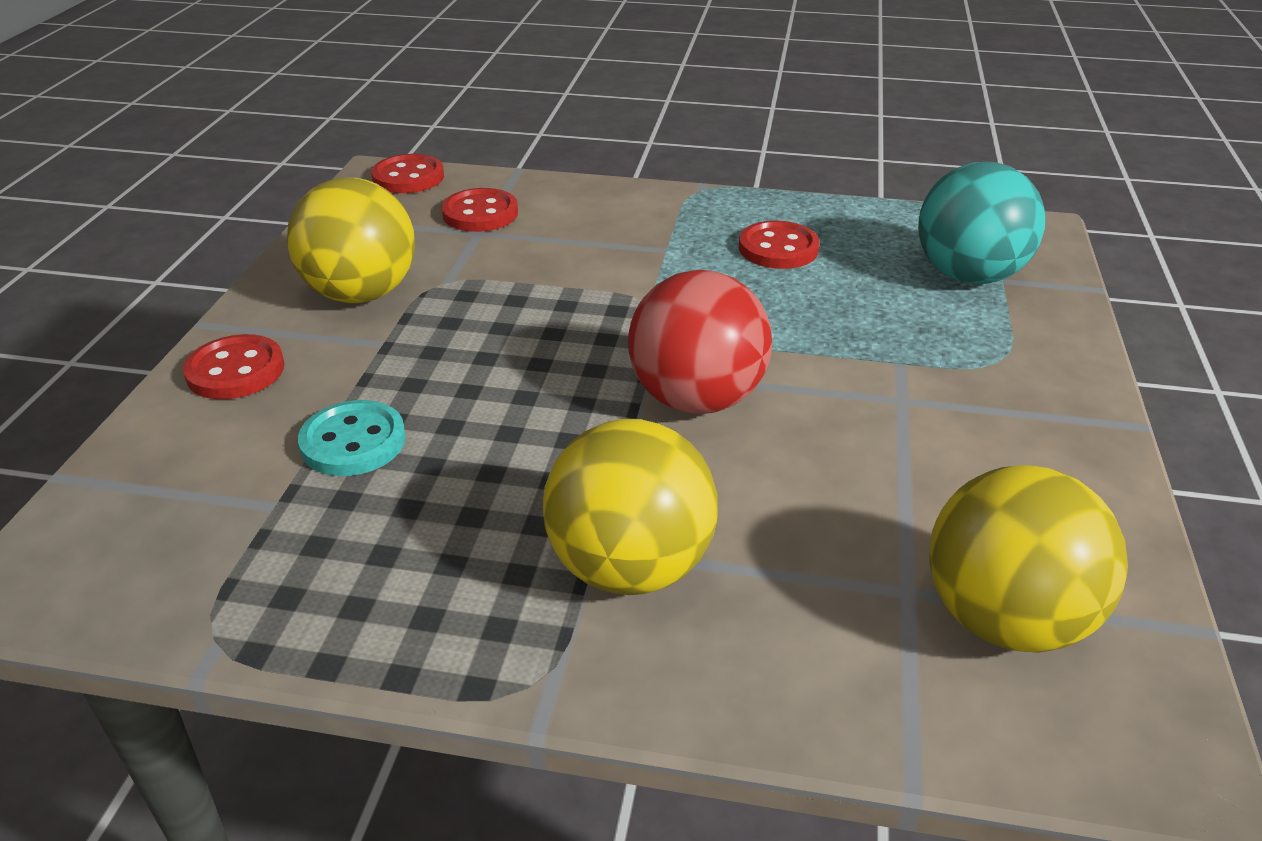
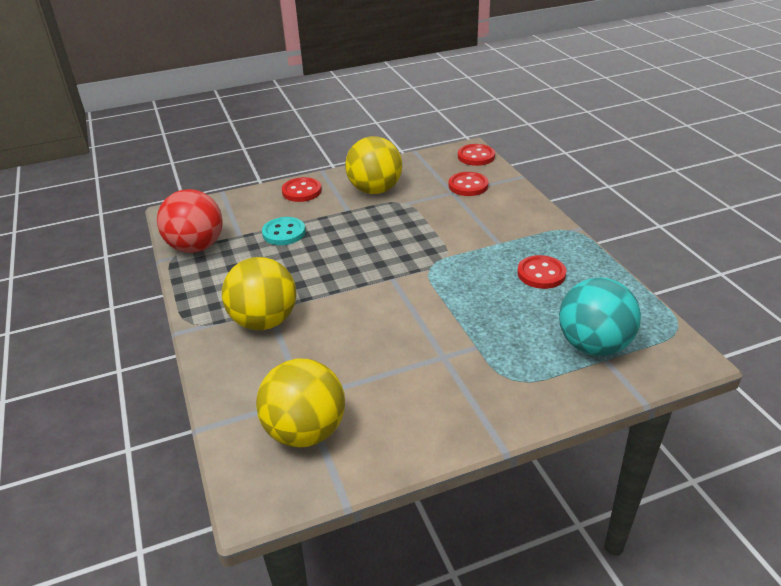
camera: 60 degrees right, 0 degrees up
red ball [628,270,772,414] -> red ball moved to [157,189,223,253]

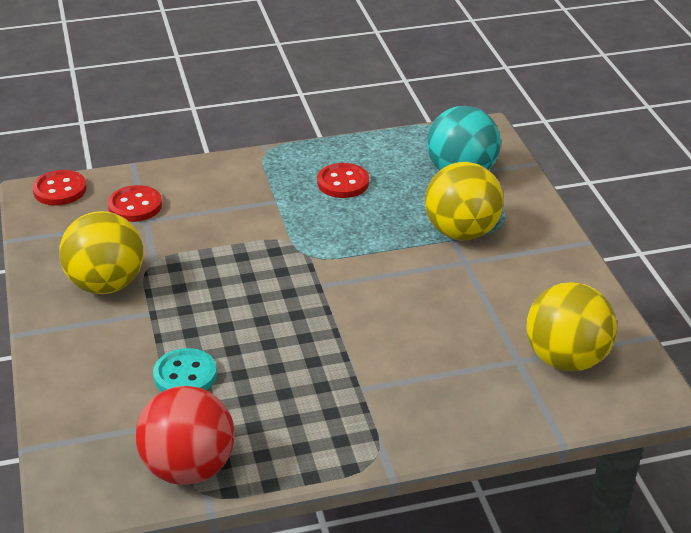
camera: 85 degrees left, 0 degrees up
yellow ball [222,257,296,330] -> yellow ball moved to [425,162,504,240]
red button [282,177,322,202] -> none

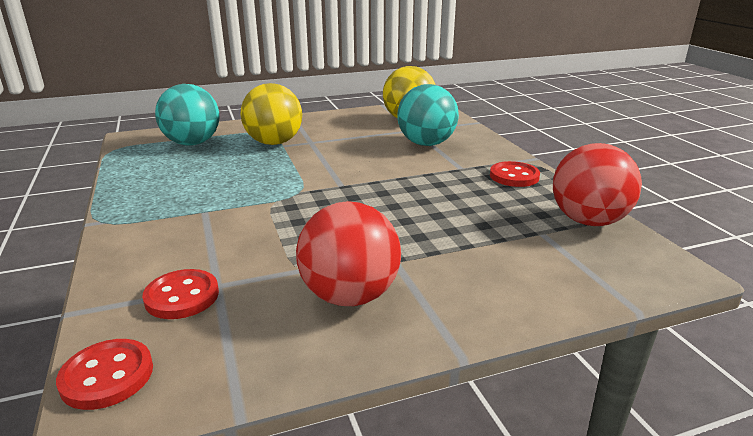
camera: 95 degrees left, 10 degrees down
yellow ball [59,211,143,294] -> red ball [296,201,401,306]
turquoise button [153,348,217,392] -> none
red button [317,163,369,198] -> red button moved to [490,161,540,187]
none -> turquoise ball [397,84,459,146]

